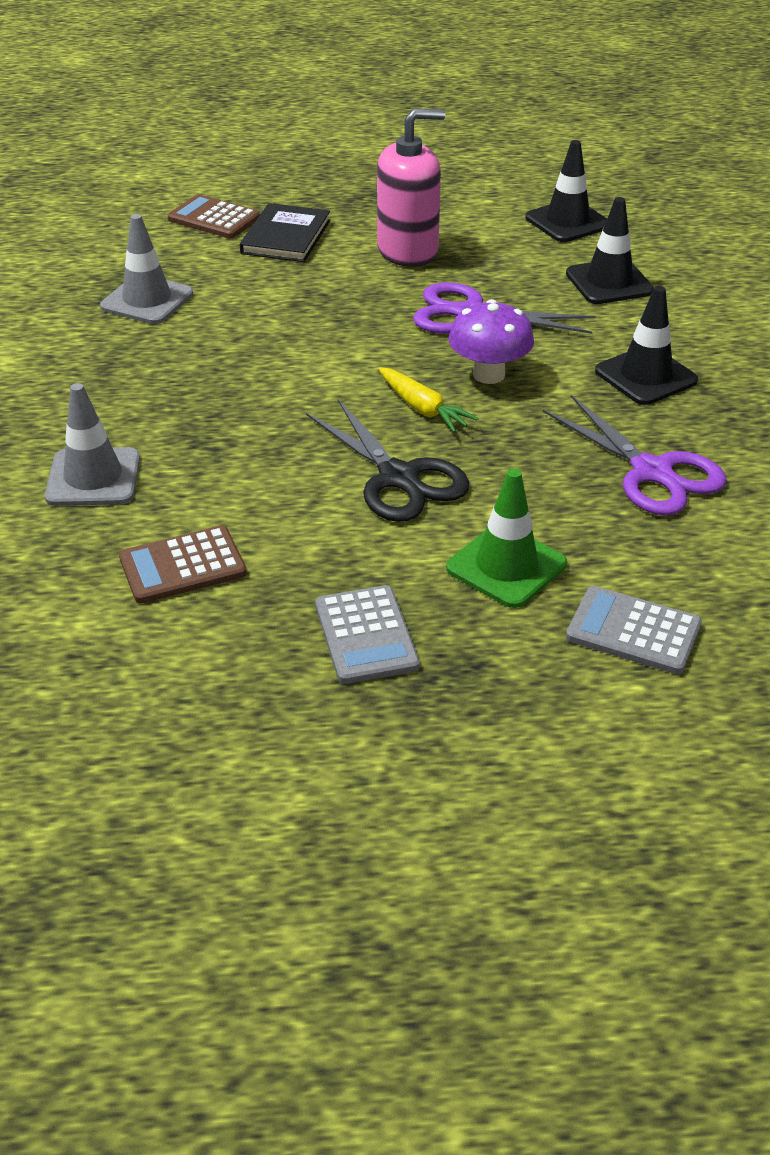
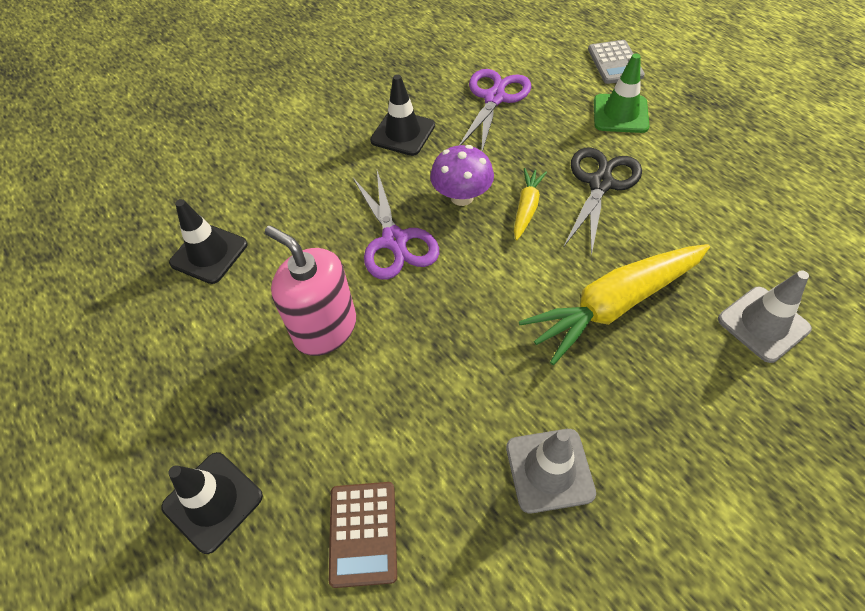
camera: 120 degrees left, 15 degrees up
brown calculator [119,525,247,604] -> none
black book [240,203,330,262] -> none
grey calculator [315,585,420,684] -> none
black traffic cone [566,197,654,304] -> black traffic cone moved to [161,452,263,554]
none -> yellow carrot [519,244,710,365]

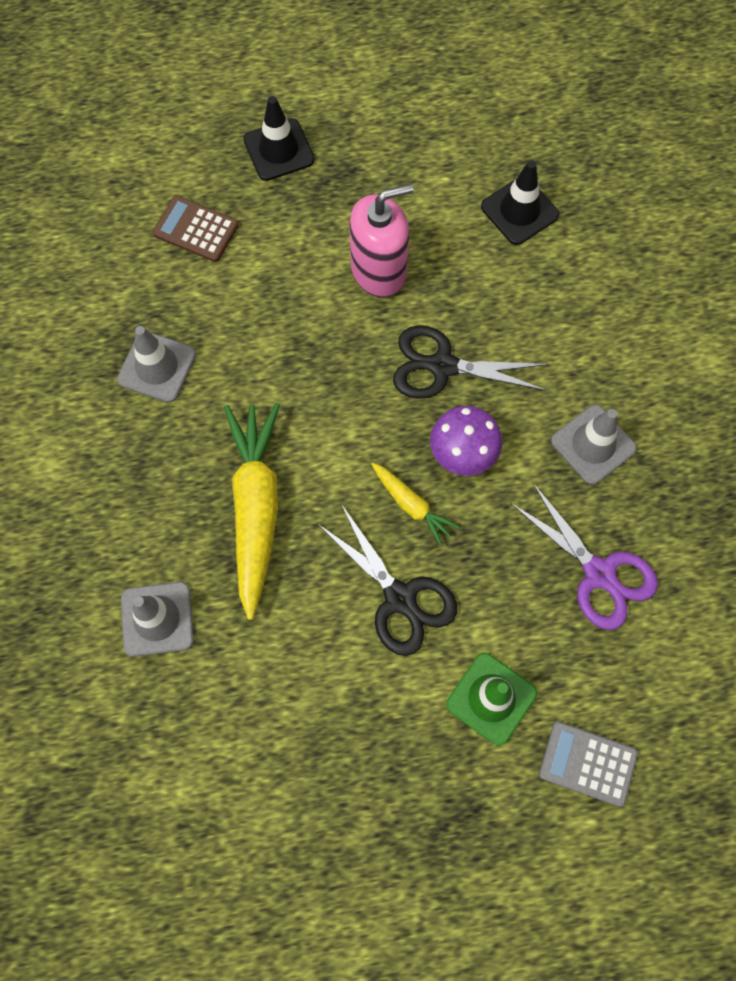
camera: 115 degrees right, 15 degrees up
purple scissors [353,171,439,280] -> black scissors [393,325,549,399]
black traffic cone [370,74,435,156] -> grey traffic cone [551,405,637,485]

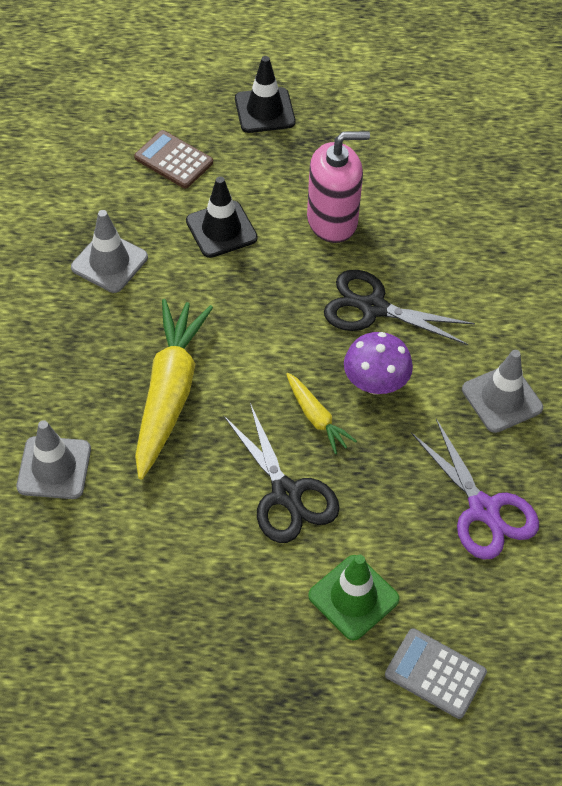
camera: 10 degrees right, 15 degrees down
black traffic cone [481,160,559,245] -> black traffic cone moved to [186,176,258,258]

